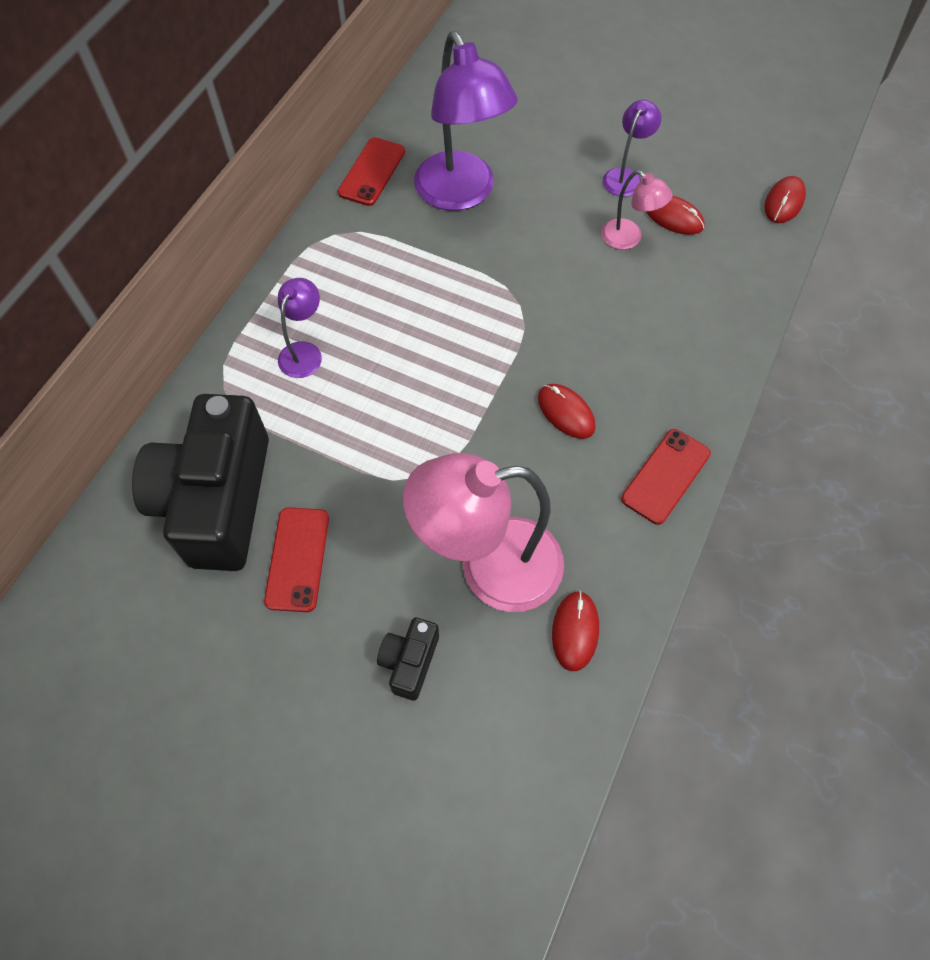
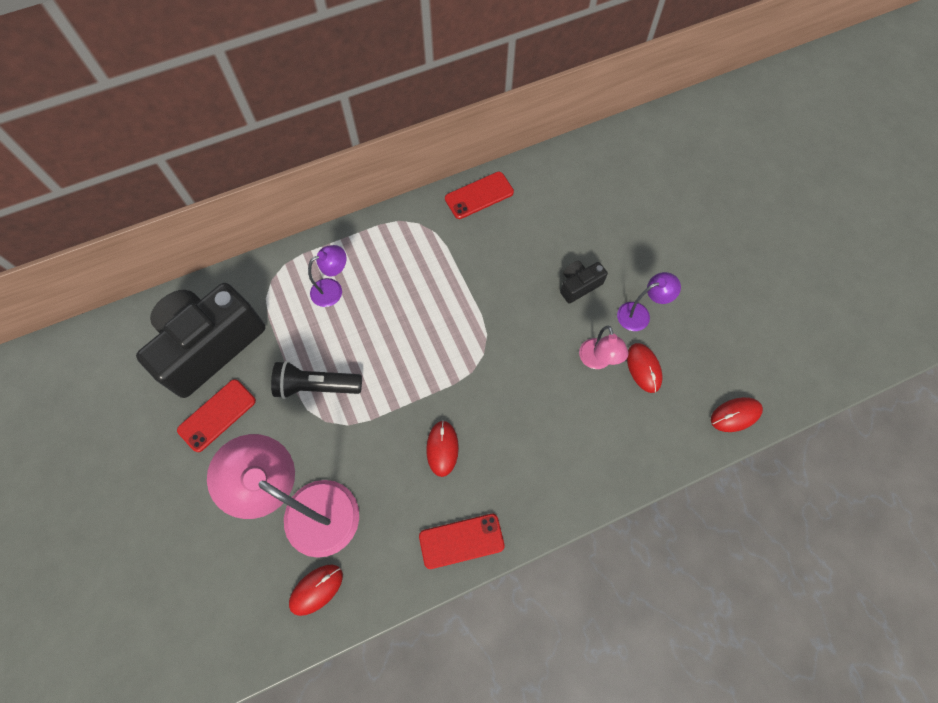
camera: 40 degrees right, 5 degrees up
black camera [377,617,439,700] -> black camera moved to [560,261,608,304]
purple lamp [414,31,518,211] -> none
none -> black flashlight [271,361,362,399]

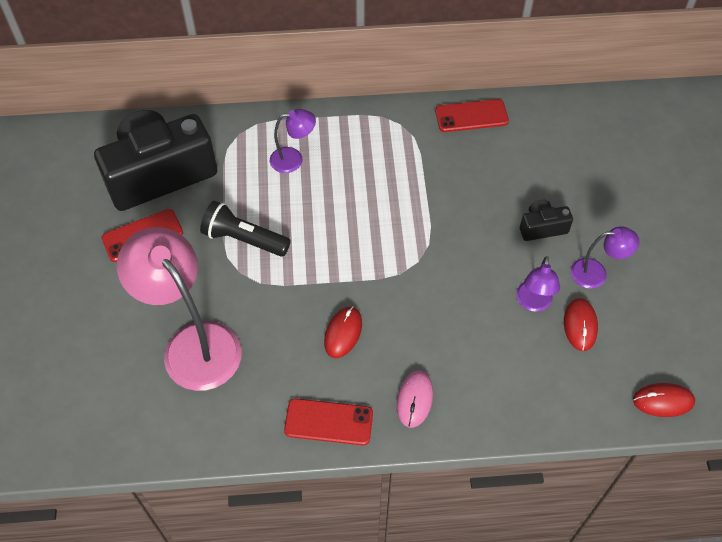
camera: 20 degrees right, 10 degrees down
red mouse [289,564,343,616] -> none
pink lamp [579,326,628,369] -> purple lamp [516,256,560,312]
none -> pink mouse [397,371,433,428]

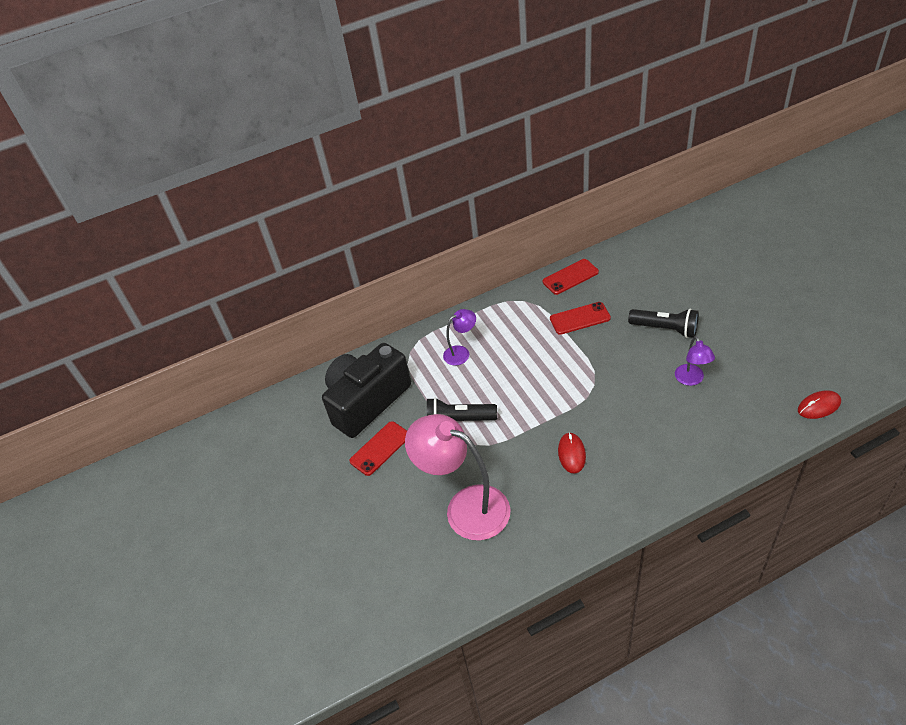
camera: 15 degrees left, 10 degrees down
red phone [284,398,373,445] -> red phone moved to [550,302,611,335]
pink mouse [397,371,433,428] -> none
black camera [520,200,573,241] -> black flashlight [628,309,699,338]
red mouse [564,298,598,351] -> none
purple lamp [571,226,640,289] -> none

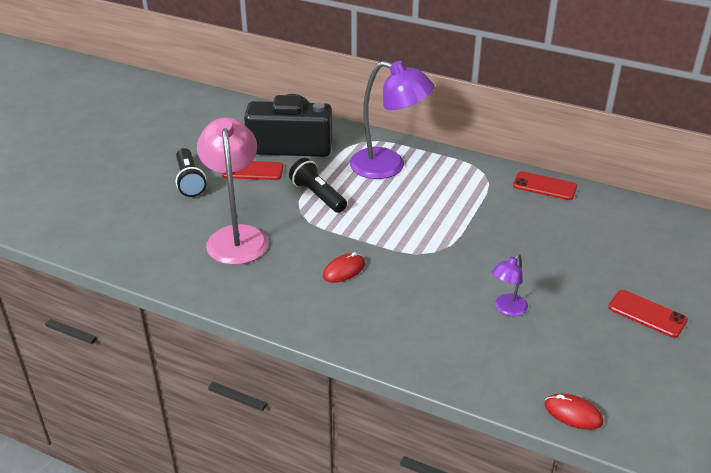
camera: 45 degrees right, 10 degrees down
purple lamp [443,309,476,365] -> purple lamp [350,61,435,179], size x2.05
red phone [550,302,611,335] -> red phone moved to [608,290,688,338]
black flashlight [628,309,699,338] -> black flashlight moved to [176,148,207,197]

